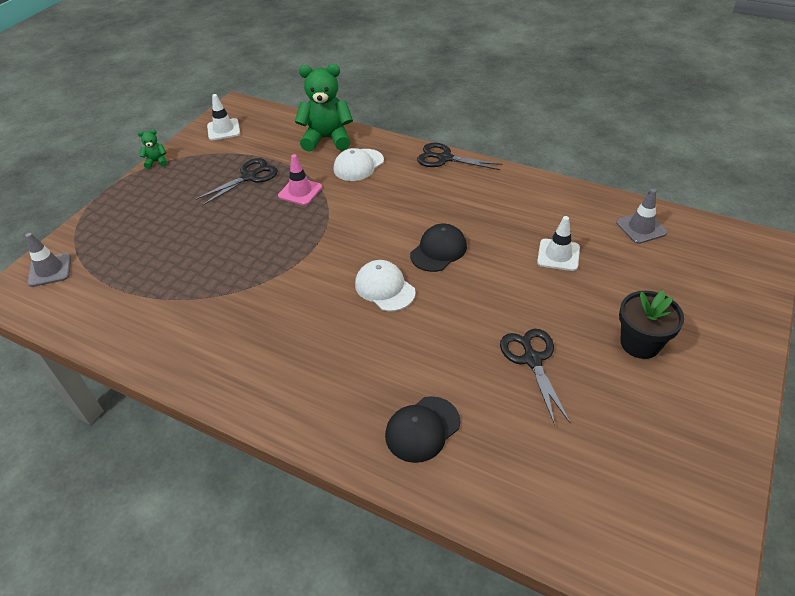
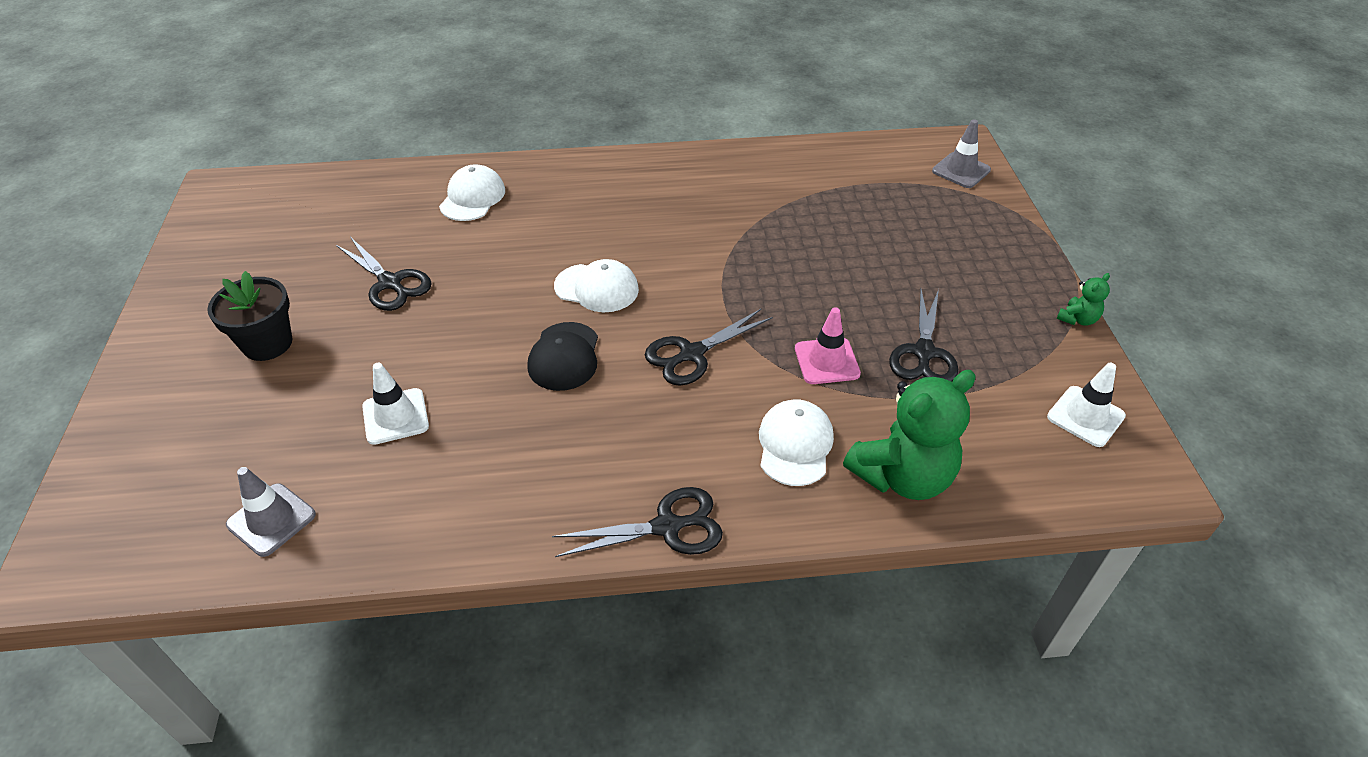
camera: 145 degrees right, 0 degrees up
black cap [385,396,460,463] -> white cap [439,164,505,221]
none -> black scissors [645,309,773,386]

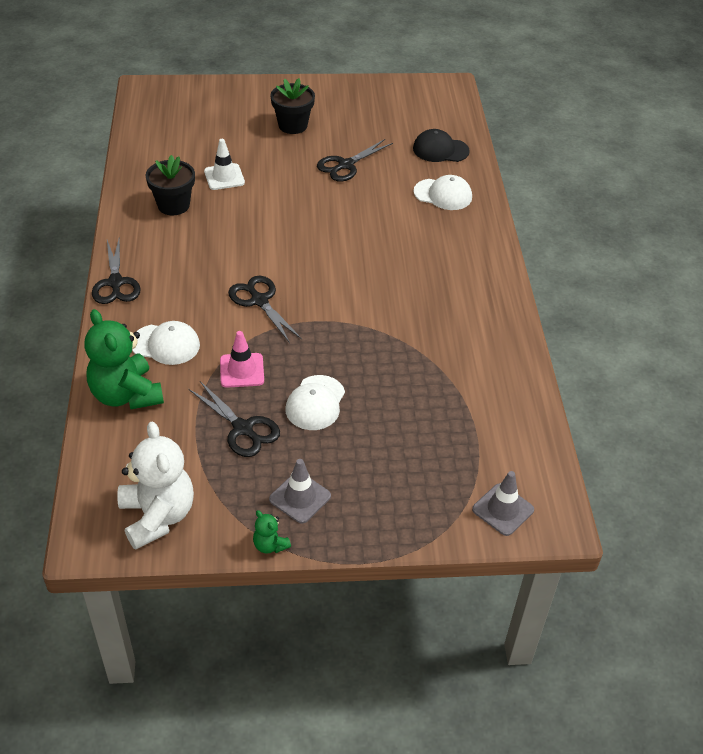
camera: 90 degrees right, 0 degrees up
grey traffic cone [226,467,316,557] -> grey traffic cone moved to [269,459,331,524]
black cap [527,322,598,391] -> black cap moved to [413,129,470,162]
white cap [554,259,639,312] -> white cap moved to [286,375,345,430]
black scissors [889,289,958,382] -> black scissors turned 150 degrees counterclockwise [188,381,280,457]
white traffic cone [1047,363,1126,447] -> white teddy bear [117,422,194,550]
none -> black flower pot [145,155,195,215]

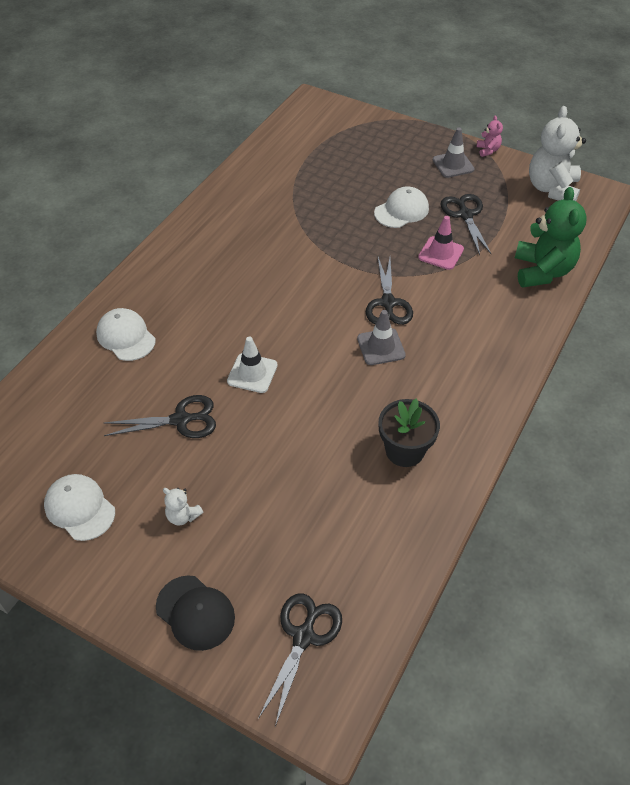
camera: 145 degrees left, 5 degrees up
black scissors [92,238,141,304] -> black scissors moved to [258,593,342,726]
white cap [132,321,200,365] -> white cap moved to [44,474,115,541]
white traffic cone [204,139,245,190] -> white traffic cone moved to [227,336,278,393]
green teddy bear [253,510,291,554] -> pink teddy bear [477,116,503,157]
black flower pot [270,78,315,134] -> white teddy bear [163,488,203,526]
black cap [413,129,470,162] -> black cap moved to [156,575,235,651]
grey traffic cone [472,471,534,536] -> grey traffic cone moved to [357,310,406,365]

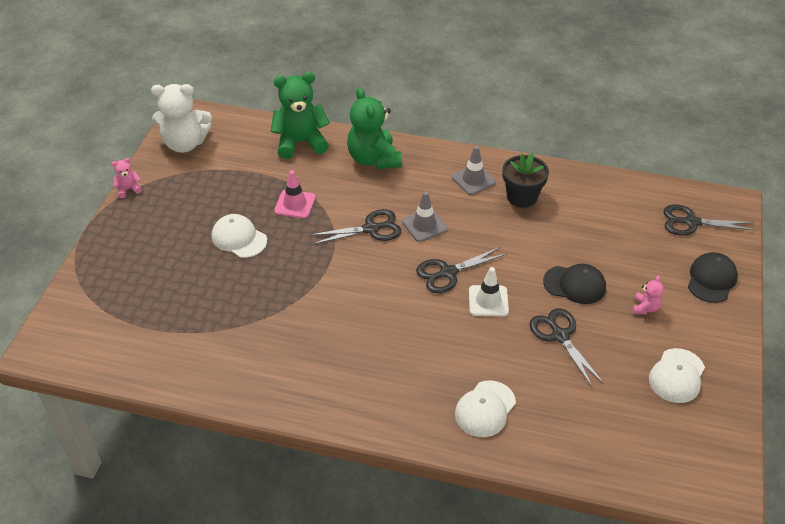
camera: 105 degrees left, 5 degrees down
white teddy bear [163,488,203,526] -> pink teddy bear [632,276,664,314]
grey traffic cone [433,127,475,178] -> grey traffic cone moved to [452,146,496,195]
black scissors [440,194,492,255] -> black scissors moved to [416,247,507,293]
none -> green teddy bear [347,87,402,169]
none -> black cap [543,264,606,304]

